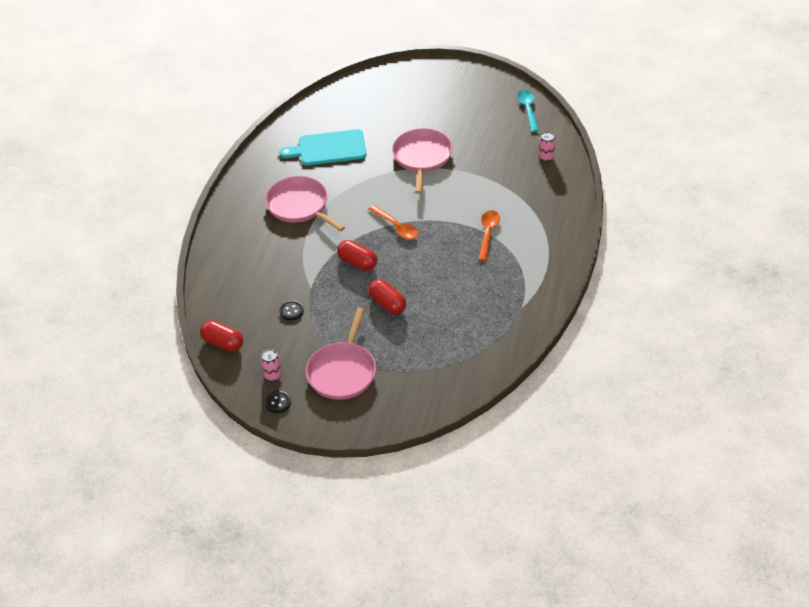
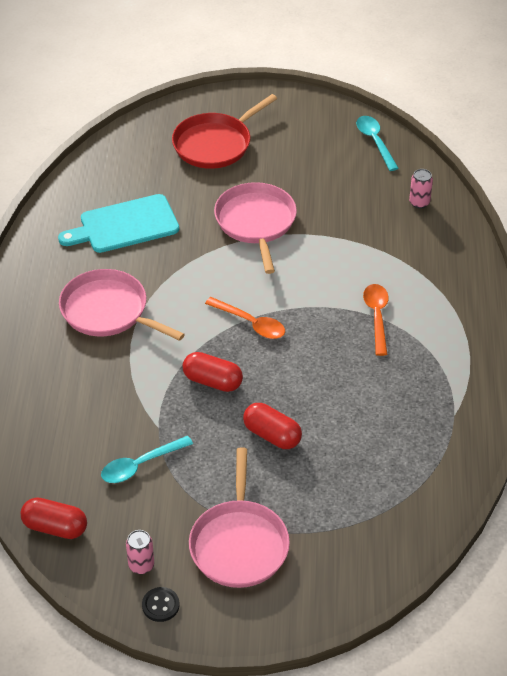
camera: 15 degrees left, 0 degrees up
black button [279,300,304,320] -> turquoise spoon [101,436,193,483]
none -> red pan [172,94,277,169]

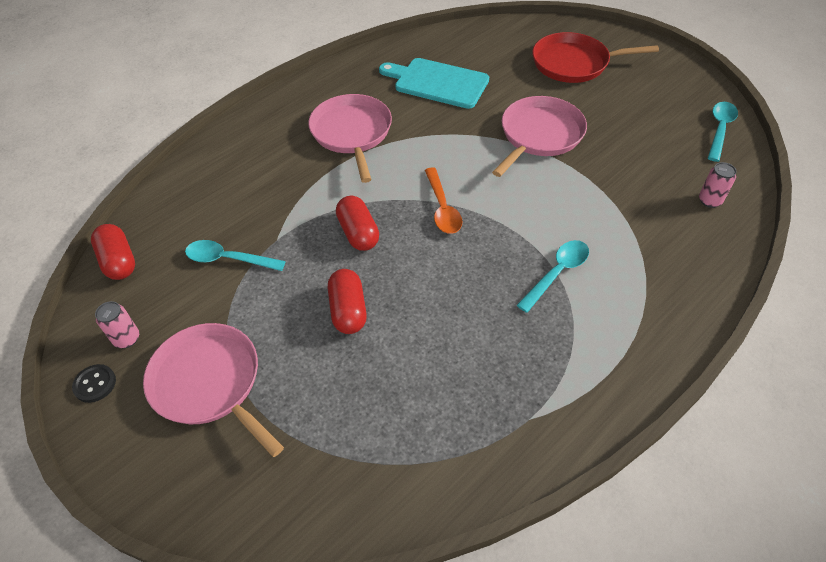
camera: 45 degrees right, 5 degrees up
pink pan [189,447,290,588] -> pink pan turned 90 degrees clockwise [143,323,284,457]
orange spoon [363,284,389,356] -> turquoise spoon [517,240,589,313]

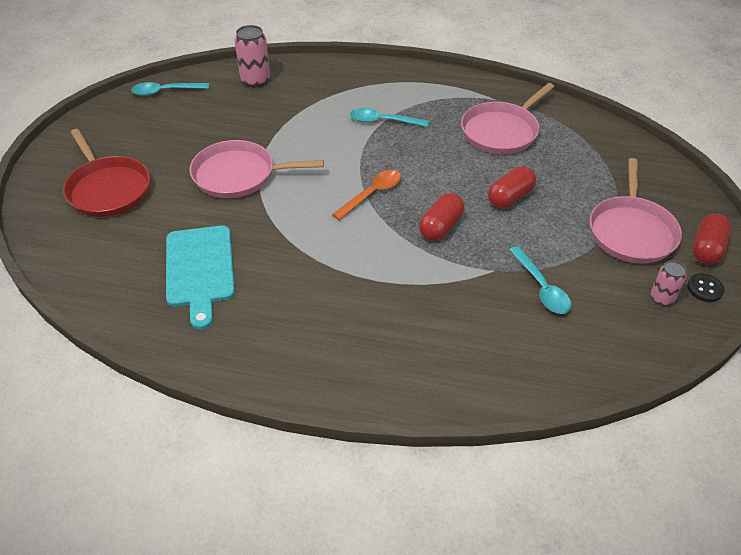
camera: 125 degrees left, 5 degrees down
red capsule [91,224,135,280] -> red capsule moved to [693,214,731,265]
pink pan [308,94,392,183] -> pink pan moved to [461,83,554,154]
pink can [699,162,737,208] -> pink can [235,25,270,87], size x1.63

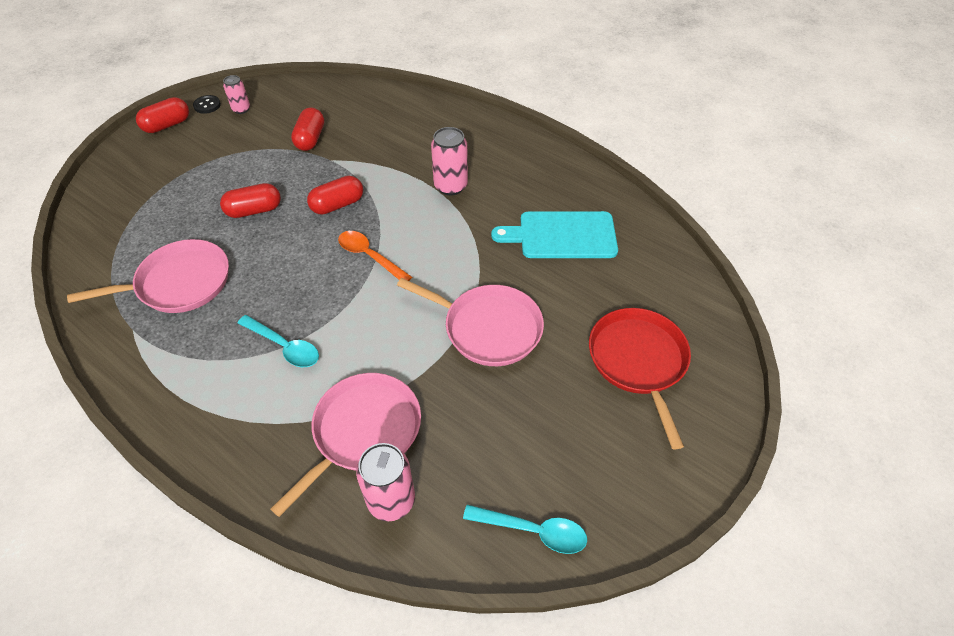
camera: 155 degrees left, 5 degrees up
turquoise cutting board [166,226,235,330] -> turquoise cutting board turned 105 degrees counterclockwise [491,211,618,258]
orange spoon [332,170,401,220] -> orange spoon turned 60 degrees clockwise [338,231,412,281]
turquoise spoon [509,246,571,314] -> red capsule [291,107,324,151]
pink pan [590,158,682,263] -> pink pan moved to [271,373,421,517]
none -> pink can [431,127,468,195]

